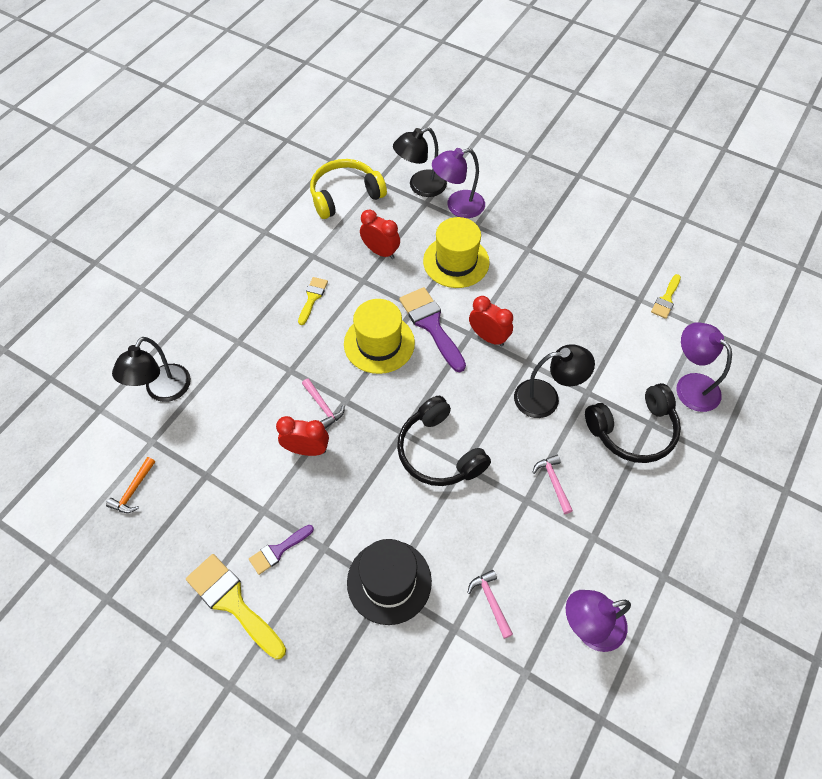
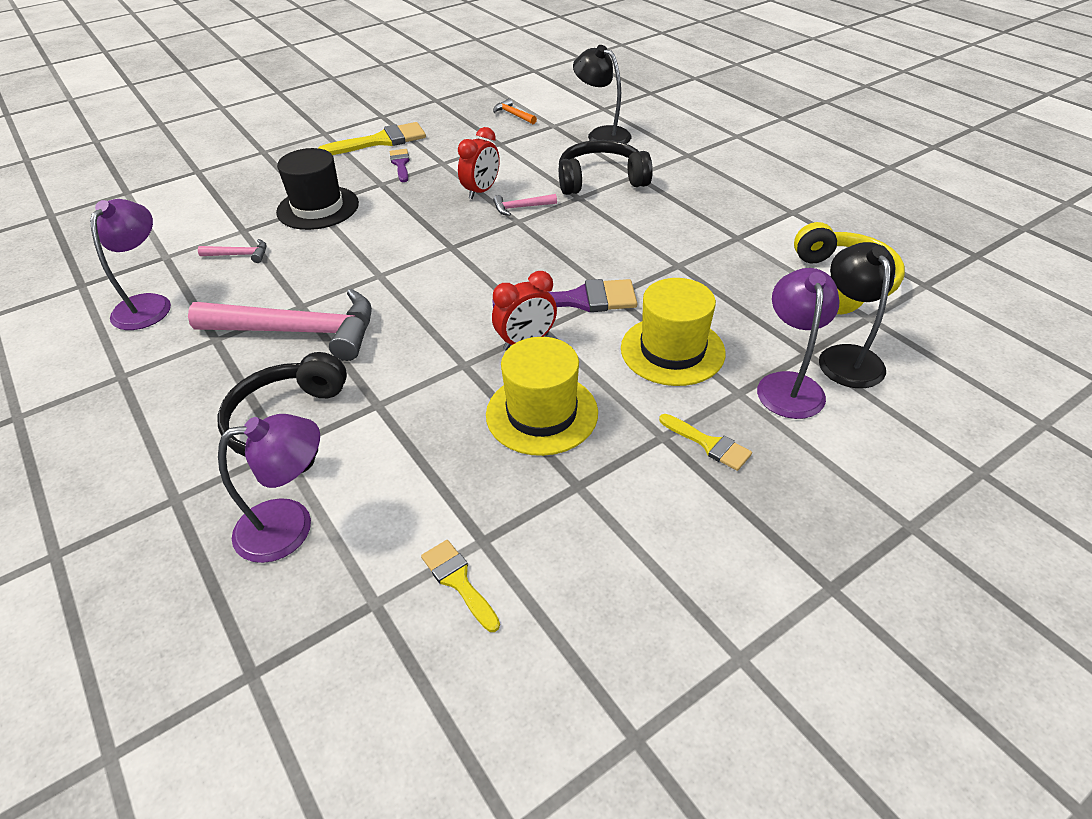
camera: 115 degrees right, 15 degrees down
yellow brush [298,277,328,325] -> yellow brush moved to [659,414,752,471]
yellow hat [344,299,415,374] -> yellow hat moved to [486,337,598,456]
red clock [360,210,400,259] -> none
black headphones [397,396,491,486] -> black headphones moved to [559,140,653,195]
black lamp [514,344,595,418] -> none
pink hammer [533,455,573,514] -> pink hammer [188,289,372,361], size x2.39

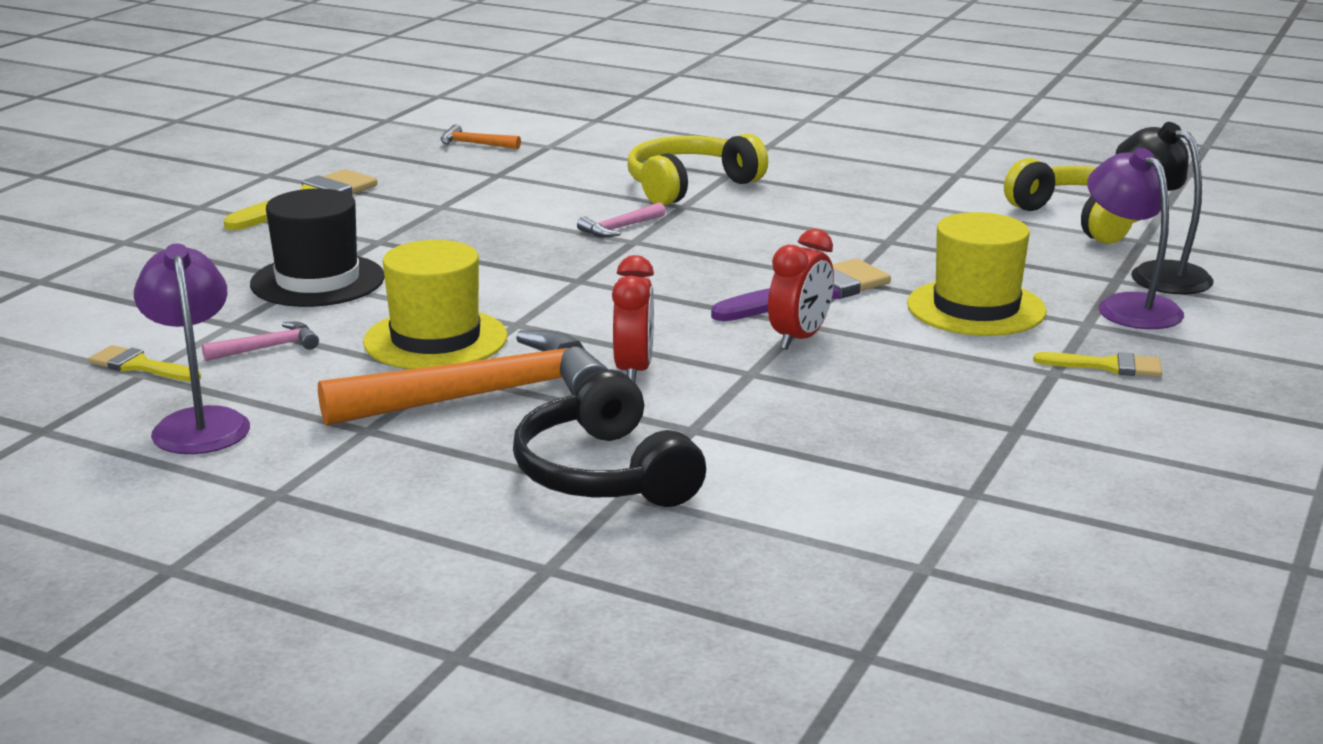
camera: 30 degrees left, 20 degrees down
pink hammer [188,289,372,361] -> orange hammer [318,330,609,426]
purple lamp [218,414,320,563] -> none
purple brush [390,149,410,182] -> none
yellow brush [421,540,500,632] -> yellow brush moved to [88,345,201,381]
red clock [458,127,500,199] -> red clock moved to [612,255,654,383]
yellow hat [486,337,598,456] -> yellow hat moved to [363,240,508,369]
black headphones [559,140,653,195] -> yellow headphones [628,133,768,206]
black lamp [573,45,631,144] -> none

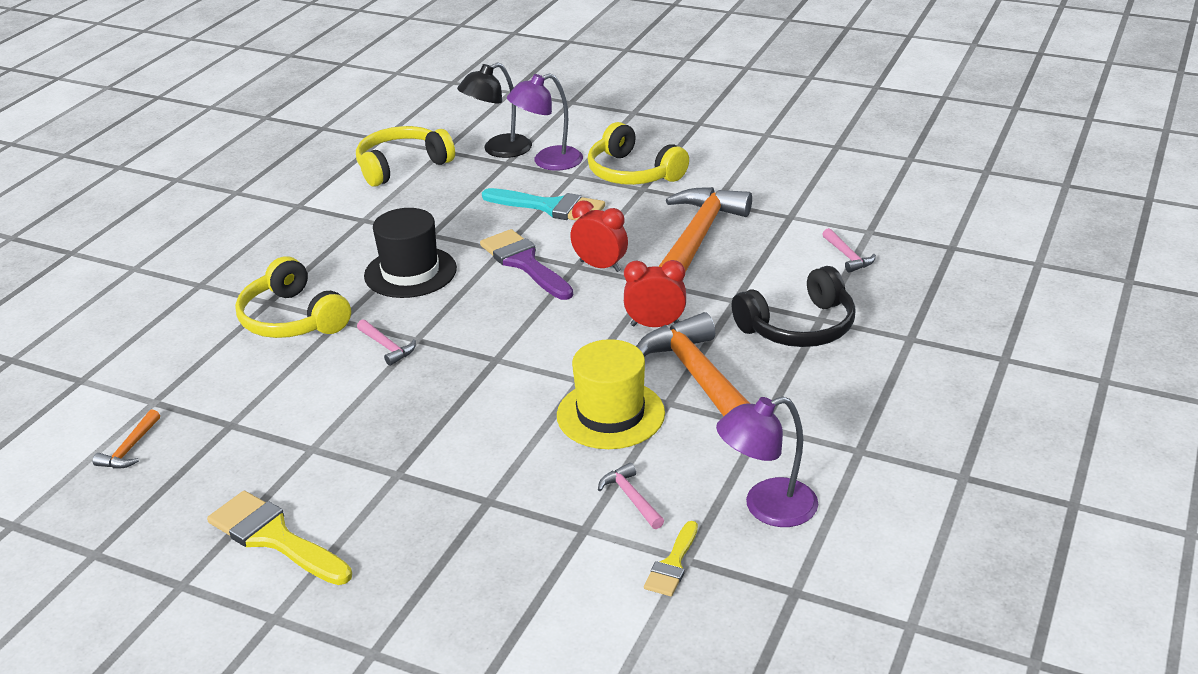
camera: 90 degrees left, 10 degrees up
black hat [250,189,385,307] -> black hat moved to [364,208,457,298]
yellow hat [907,212,1047,336] -> turquoise brush [482,188,605,220]
yellow brush [1033,352,1162,377] -> yellow headphones [588,122,689,185]
none -> orange hammer [658,187,752,273]
none -> pink hammer [822,228,876,273]

